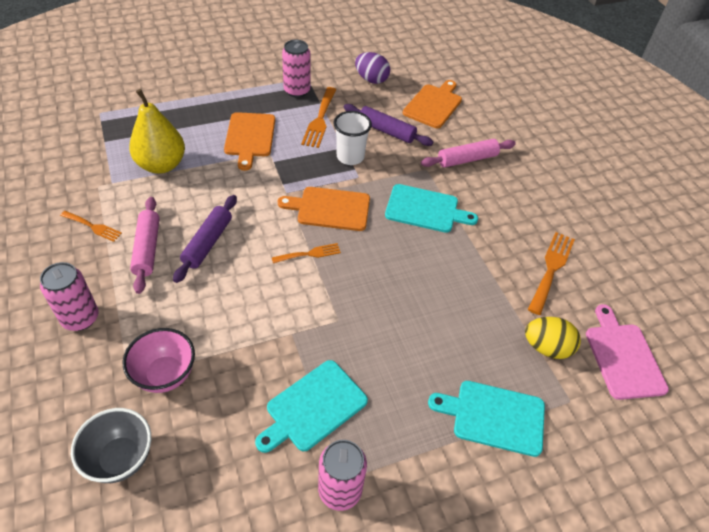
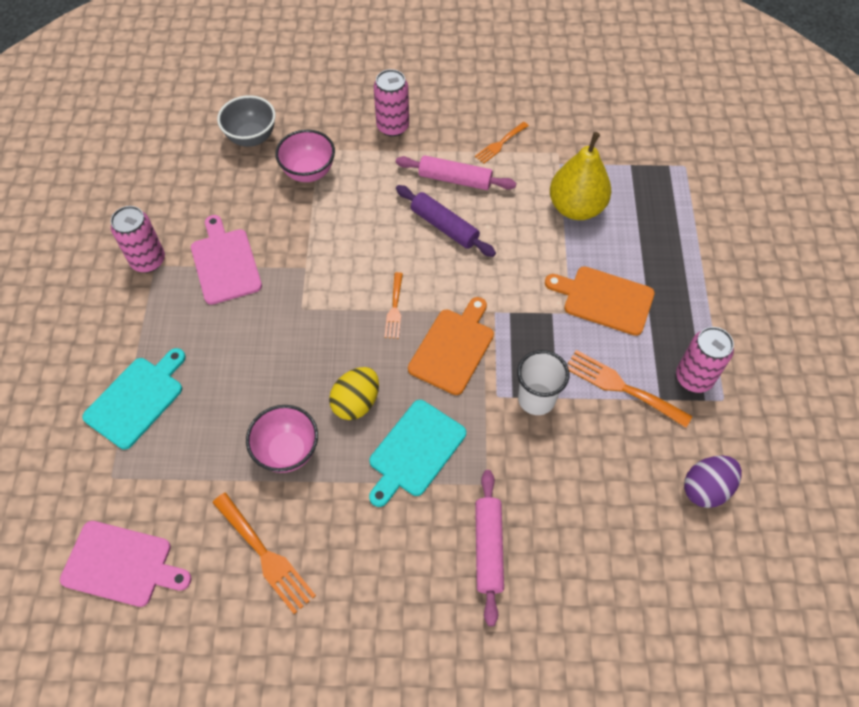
camera: 115 degrees right, 10 degrees up
turquoise cutting board [255,360,368,453] -> pink cutting board [191,215,262,305]
purple rolling pin [344,104,433,146] -> none
orange cutting board [403,80,462,128] -> none
yellow egg [525,317,581,359] -> yellow egg moved to [329,367,379,420]
none -> pink bowl [246,405,318,473]

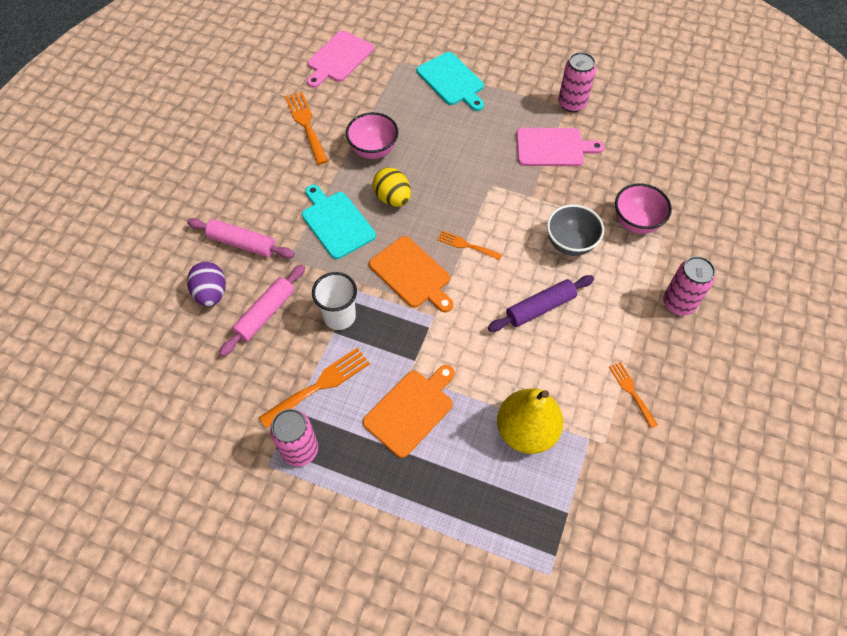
camera: 110 degrees right, 0 degrees up
orange fork [212,492,316,614] -> orange fork turned 90 degrees clockwise [285,92,328,165]
grey bowl [217,95,276,147] -> grey bowl moved to [547,204,604,256]
pink rolling pin [396,155,516,190] -> pink rolling pin moved to [219,264,305,356]
purple egg [684,456,742,508] -> purple egg moved to [187,262,226,307]

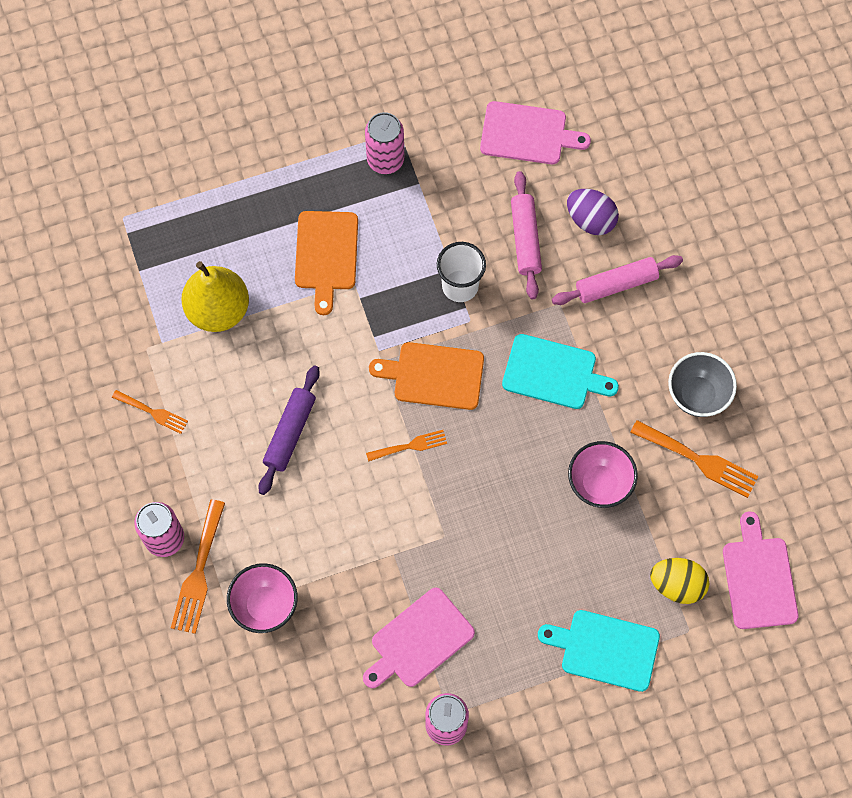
camera: 140 degrees right, 10 degrees up
orange fork [259,348,370,428] -> orange fork moved to [171,499,225,634]
yellow egg [373,167,411,207] -> yellow egg moved to [650,558,709,604]
grey bowl [547,204,604,256] -> grey bowl moved to [668,352,737,417]
none -> pink cutting board [480,101,591,164]

